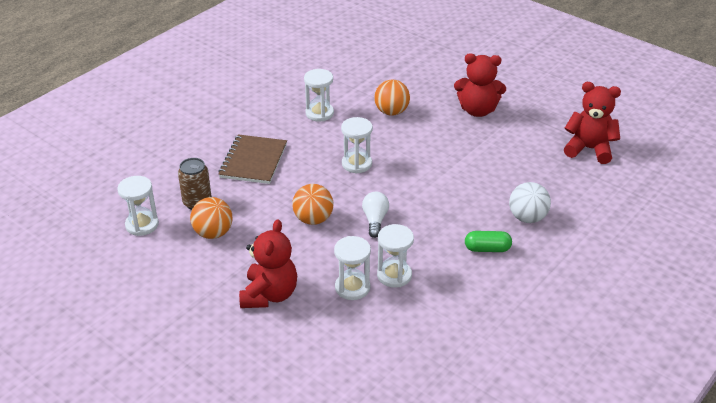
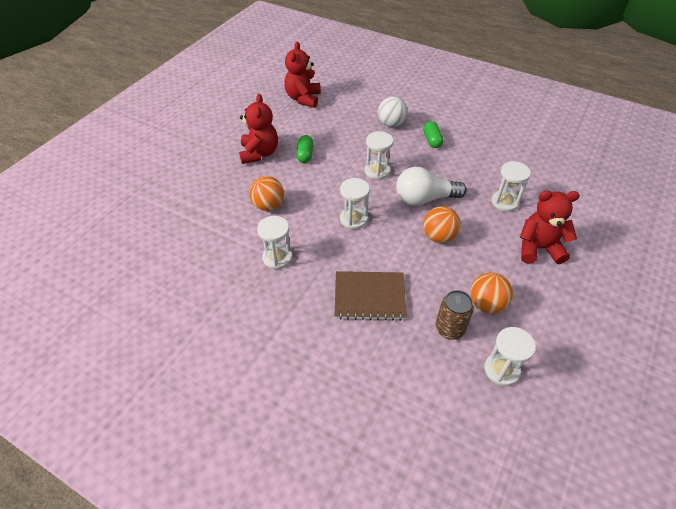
camera: 100 degrees left, 10 degrees up
white light bulb [362,192,389,238] -> white light bulb [396,167,467,206], size x1.69
white hourglass [377,224,414,288] -> white hourglass moved to [365,131,393,180]
none -> green capsule [296,135,313,163]

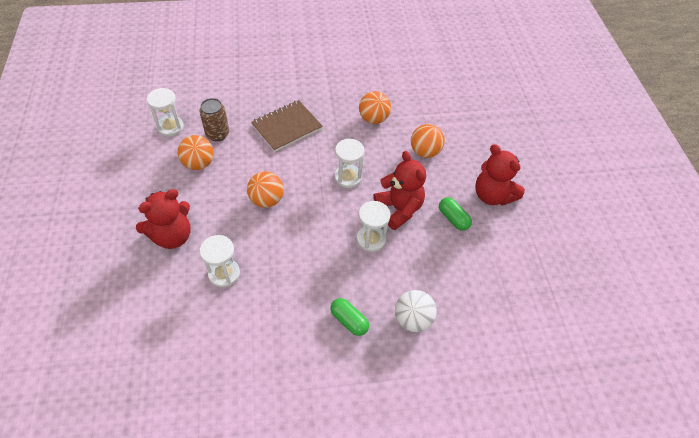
camera: 140 degrees right, 5 degrees up
white hourglass [257,216,292,270] -> orange ball [359,91,391,124]
red teddy bear [284,42,321,108] -> red teddy bear moved to [374,151,426,230]
white light bulb [396,167,467,206] -> none

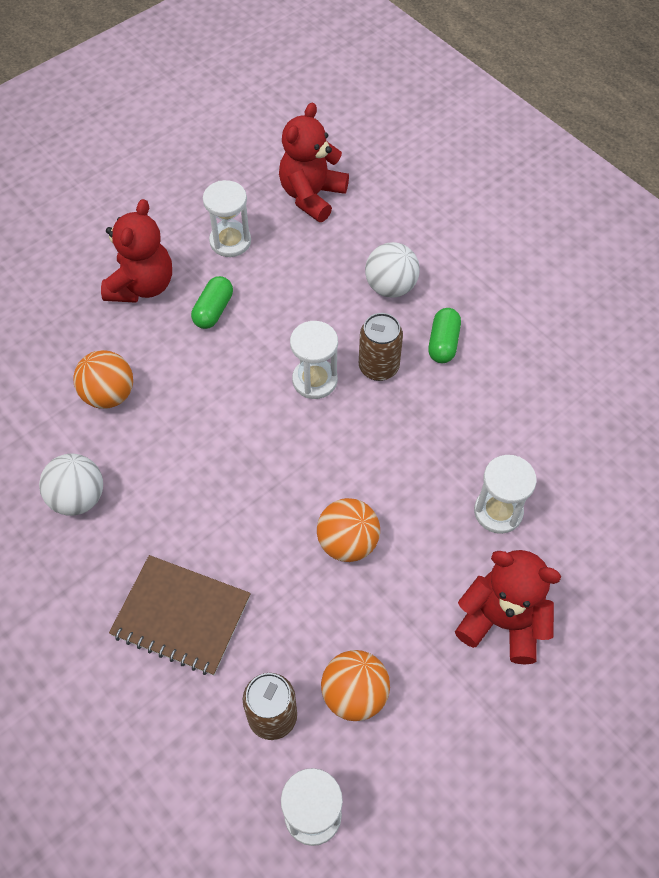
camera: 120 degrees left, 5 degrees up
white hourglass [334,139,364,188] -> white hourglass moved to [203,180,251,257]
orange ball [359,91,391,124] -> white ball [39,454,103,516]
red teddy bear [374,151,426,230] -> red teddy bear moved to [279,103,349,222]
none -> brown can [359,313,403,381]

